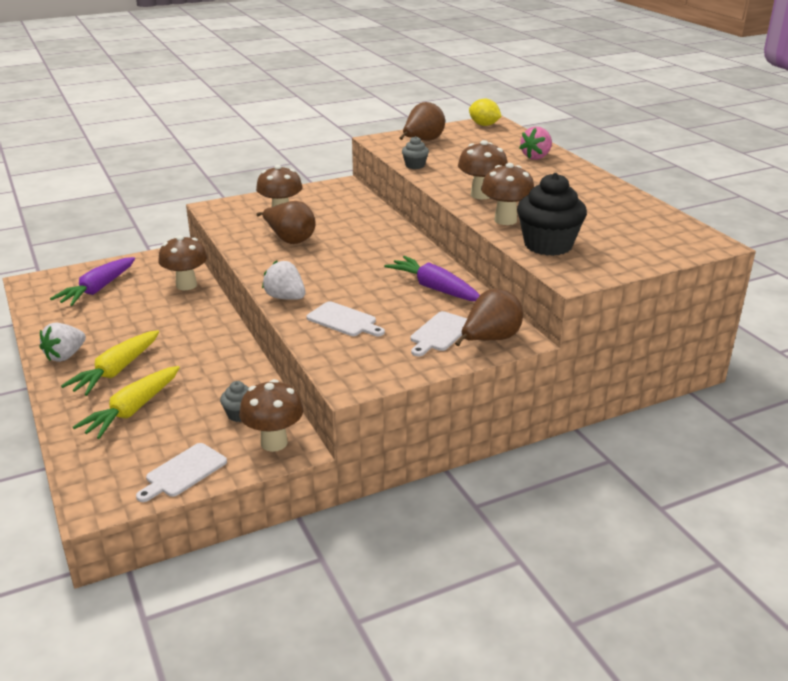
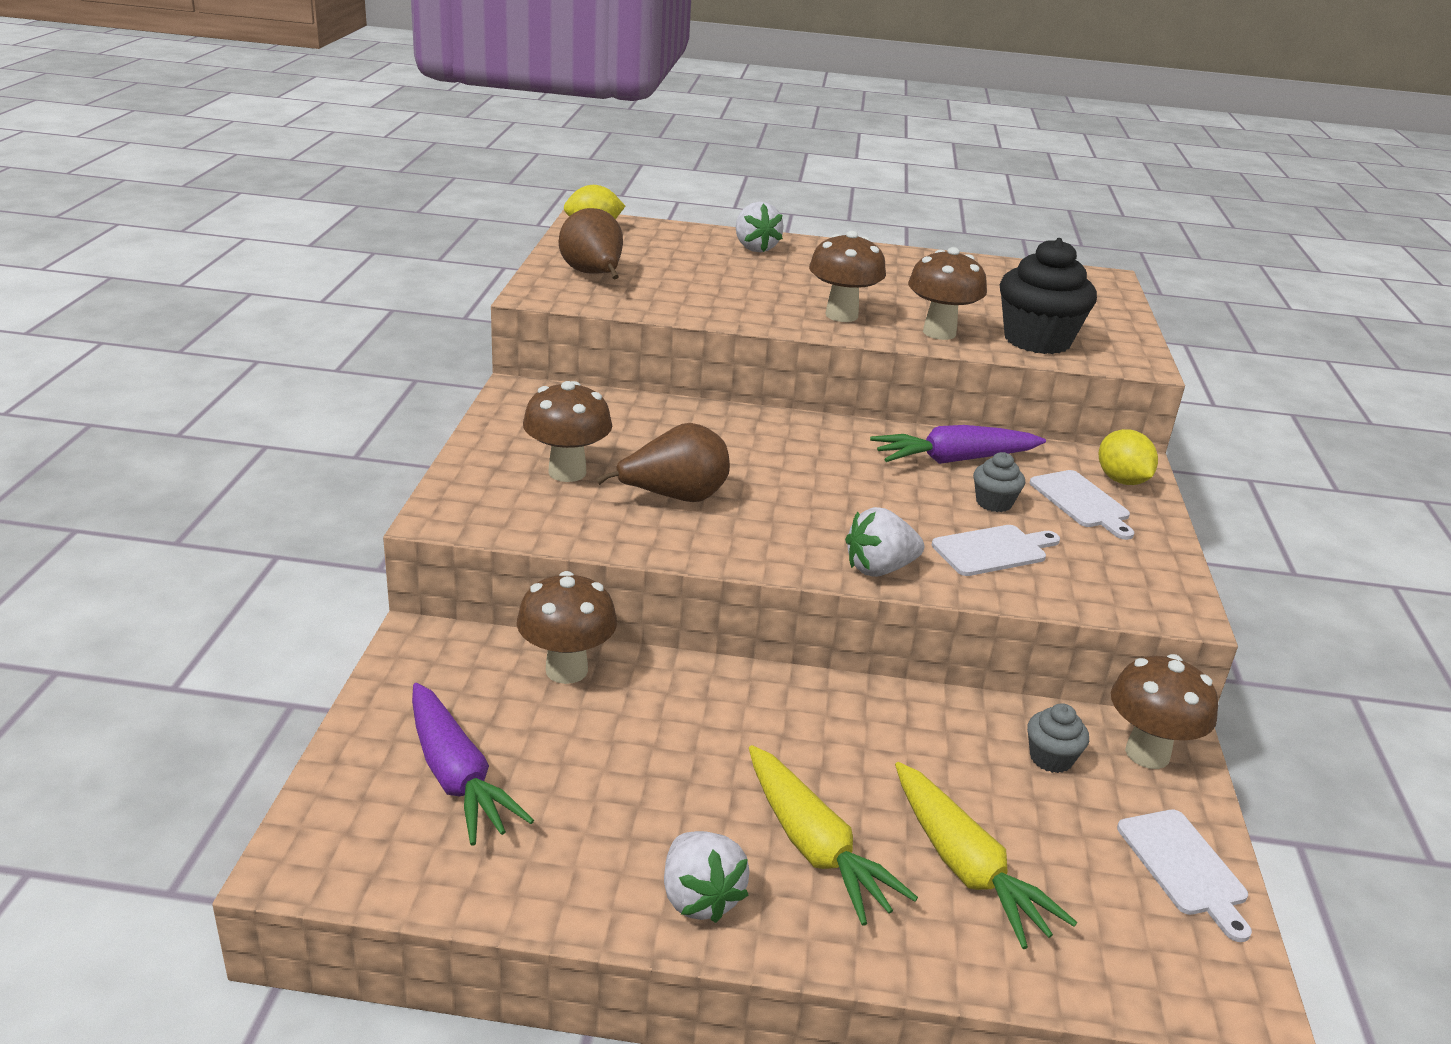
camera: 60 degrees left, 0 degrees up
grey cupcake [402,136,429,169] -> grey cupcake moved to [973,452,1025,512]
brown pear [455,289,523,346] -> yellow lemon [1099,429,1158,485]
pink strawberry [519,127,552,160] -> white strawberry [736,202,784,252]

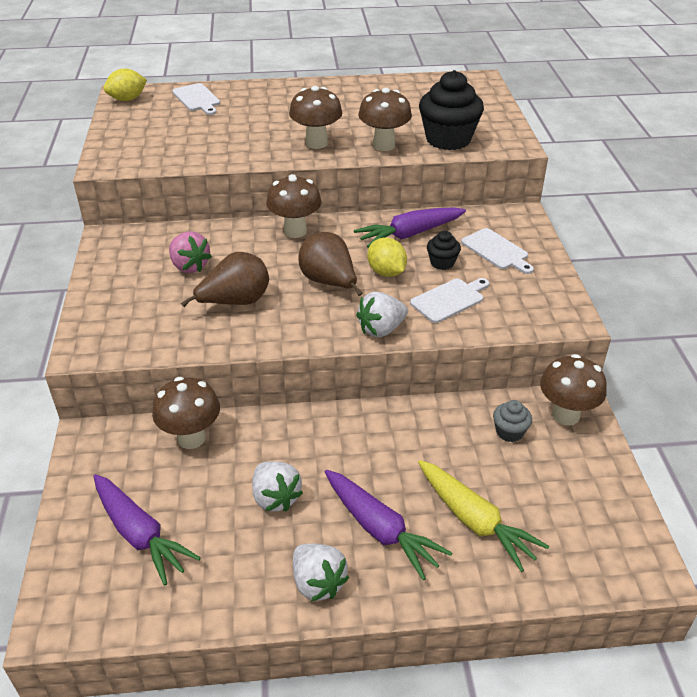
camera: 10 degrees left, 10 degrees up
brown mushroom [523,381,612,482] -> brown mushroom moved to [266,174,322,238]
brown pear [559,208,623,279] -> brown pear moved to [299,232,363,296]
white strawberry [736,202,784,252] -> white strawberry moved to [252,461,303,512]
yellow carrot [749,745,918,926] -> purple carrot [325,470,452,580]
grey cupcake [973,452,1025,512] -> black cupcake [427,231,461,270]
yellow lemon [1099,429,1158,485] -> yellow lemon moved to [367,237,407,277]
white cutting board [1117,810,1252,942] -> white cutting board moved to [172,83,220,115]
none -> pink strawberry [169,231,212,273]

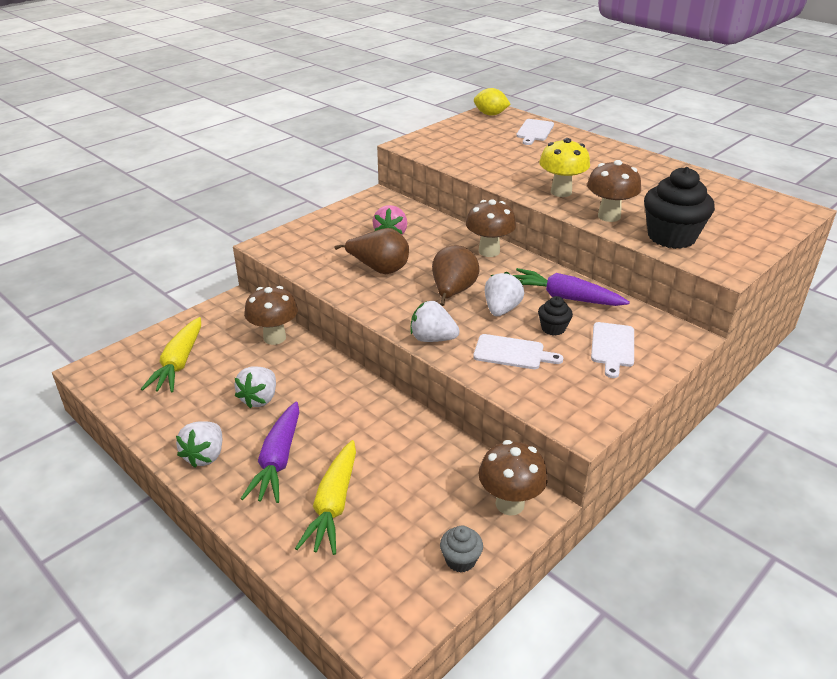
camera: 50 degrees right, 5 degrees down
purple carrot [93,474,201,586] -> yellow carrot [141,317,201,392]
brown mushroom [289,86,342,149] -> yellow mushroom [539,138,590,197]
yellow lemon [367,237,407,277] -> white strawberry [485,272,524,316]
grey cupcake [493,400,532,442] -> grey cupcake moved to [440,526,483,573]

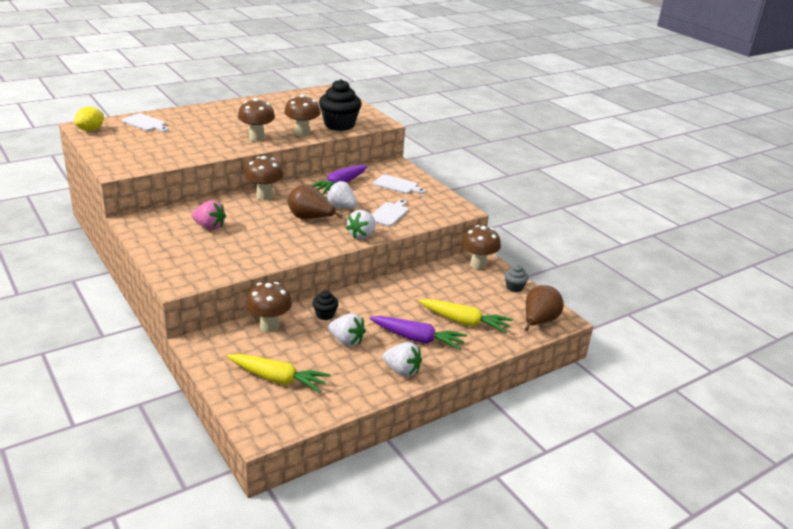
camera: 80 degrees left, 5 degrees down
brown pear [334,228,409,274] -> brown pear moved to [525,285,564,331]
black cupcake [538,296,573,336] -> black cupcake moved to [313,290,339,320]
yellow mushroom [539,138,590,197] -> brown mushroom [238,98,275,141]

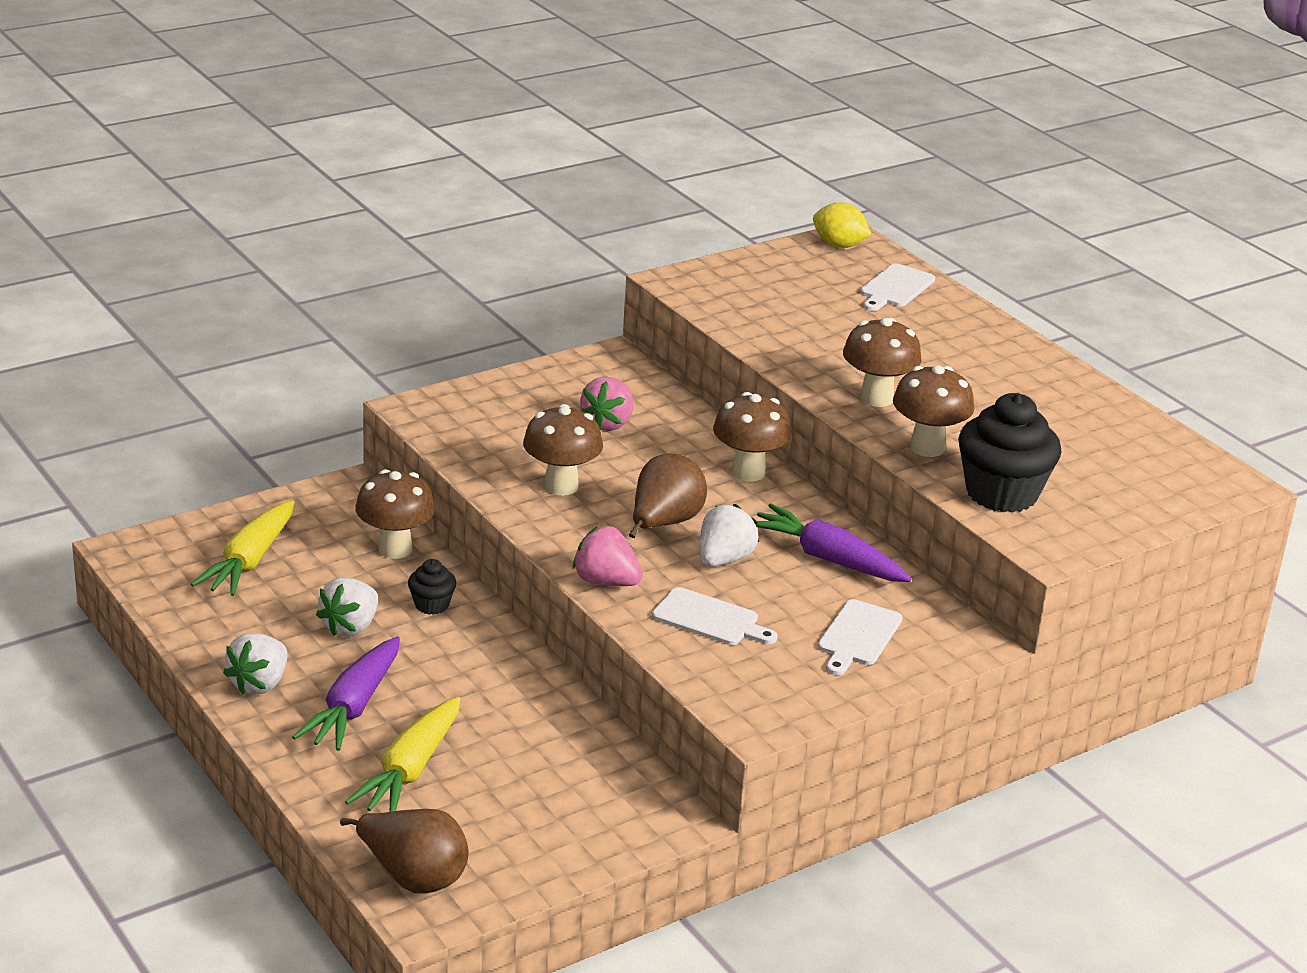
camera: 90 degrees right, 0 degrees up
white strawberry [346,210,376,239] -> pink strawberry [573,526,643,586]
brown mushroom [462,225,501,269] -> brown mushroom moved to [523,404,603,496]
grey cupcake [505,265,529,292] -> none

